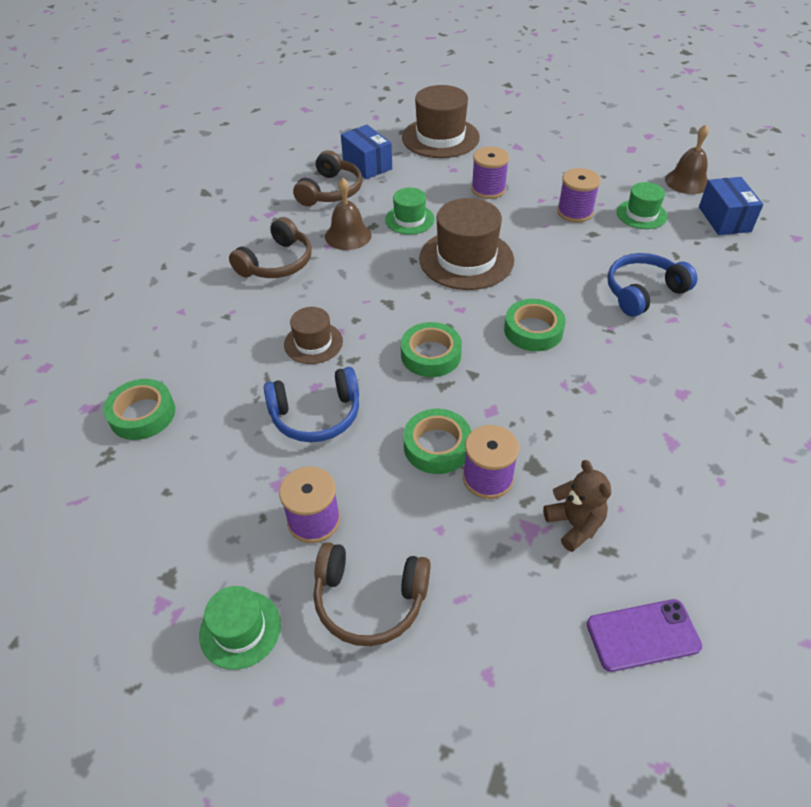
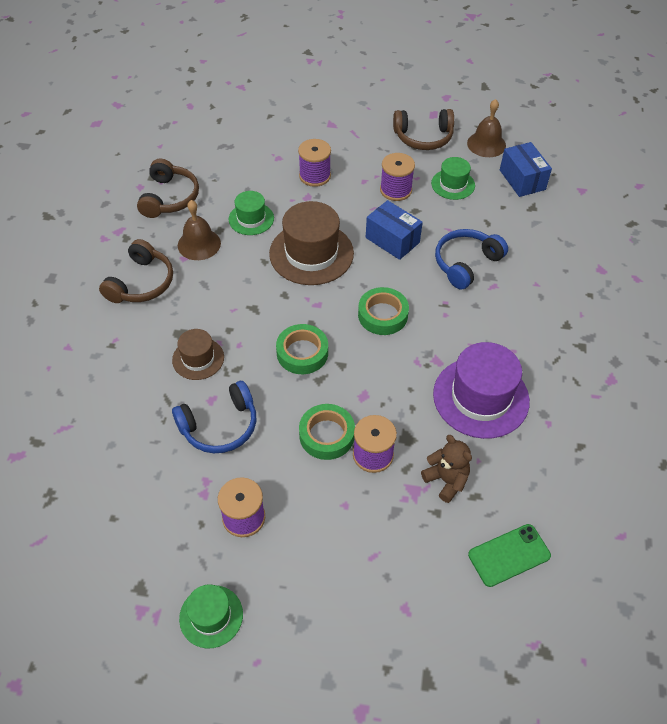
camera: 15 degrees left, 5 degrees up
green tape [103,379,175,440] -> none
brown headphones [313,542,431,646] -> brown headphones moved to [393,109,454,150]
blue box [341,125,392,179] -> blue box moved to [366,200,423,260]
brown hat [402,85,480,158] -> none
purple phone [587,599,702,672] -> green phone [468,524,551,587]
none -> purple hat [433,342,530,439]

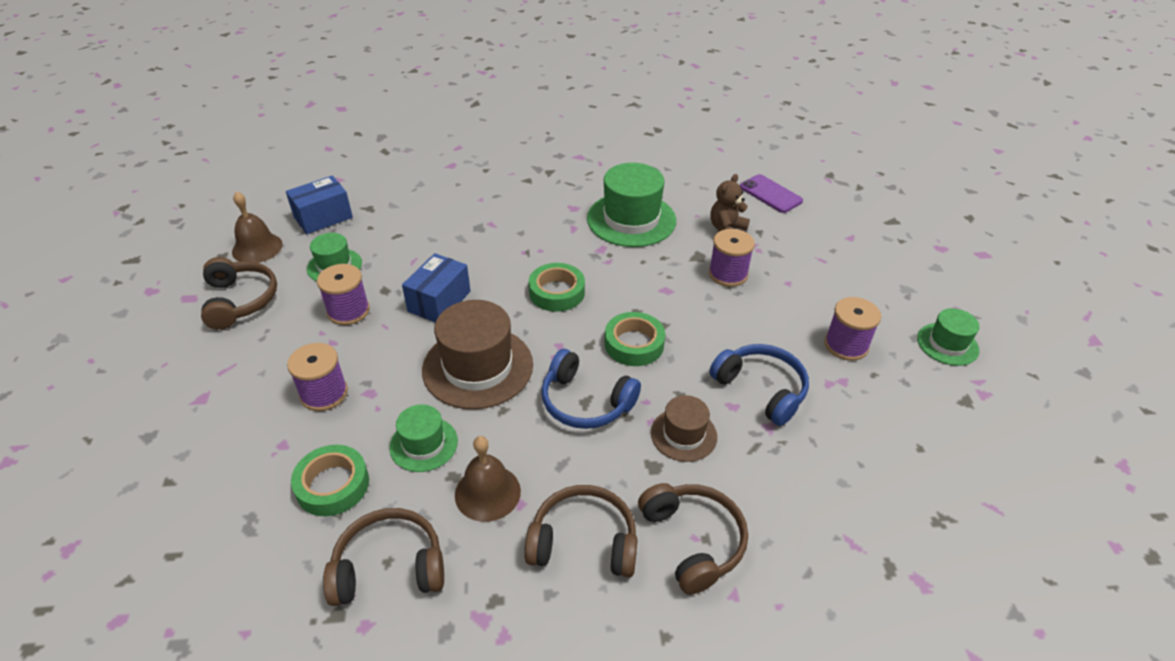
camera: 105 degrees left, 10 degrees down
green tape [299,404,355,460] -> green tape moved to [291,445,369,516]
purple hat [433,342,530,439] -> green hat [587,163,676,247]
blue headphones [435,229,508,289] -> blue headphones moved to [541,349,641,429]
green phone [468,524,551,587] -> purple phone [740,174,803,213]
none -> brown headphones [638,483,748,594]

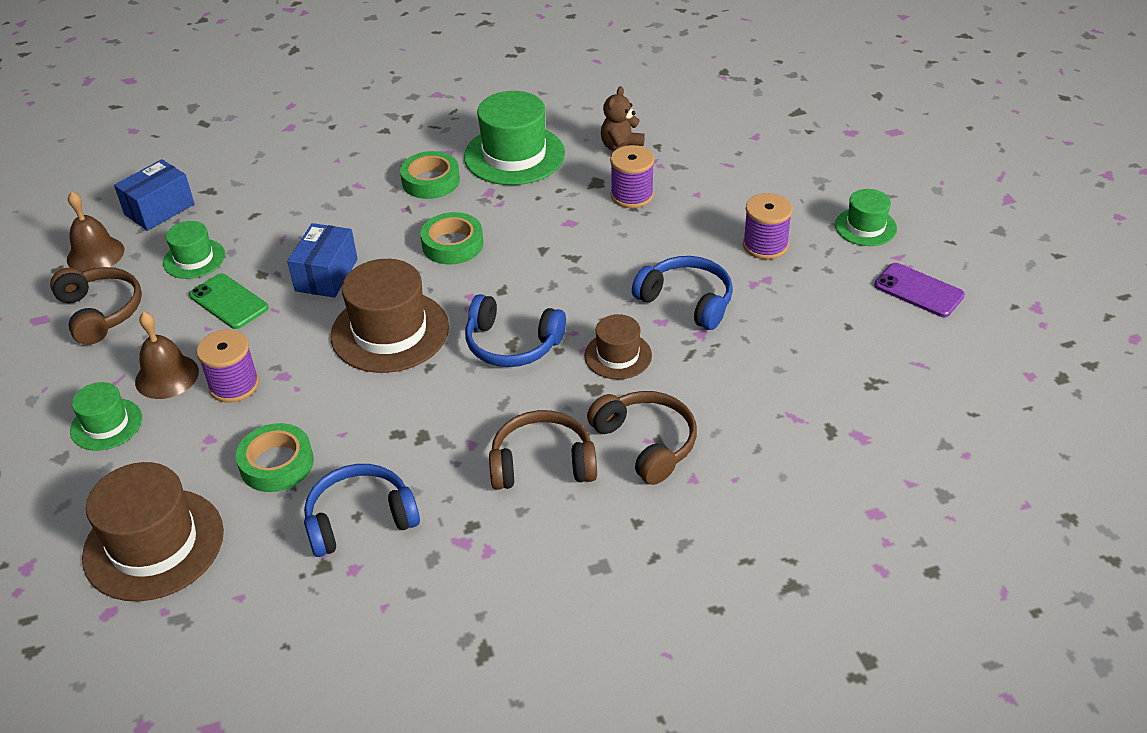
camera: 10 degrees left, 0 degrees up
purple spool [317,264,370,325] -> green phone [189,274,268,329]
brown headphones [323,508,444,606] -> blue headphones [304,464,420,557]
green hat [389,404,458,472] -> green hat moved to [70,382,142,451]
brown bell [455,436,521,522] -> brown bell moved to [135,312,199,399]
green tape [604,312,665,366] -> green tape moved to [400,151,460,199]
purple phone [740,174,803,213] -> purple phone moved to [874,263,965,317]
none -> brown hat [82,462,224,602]

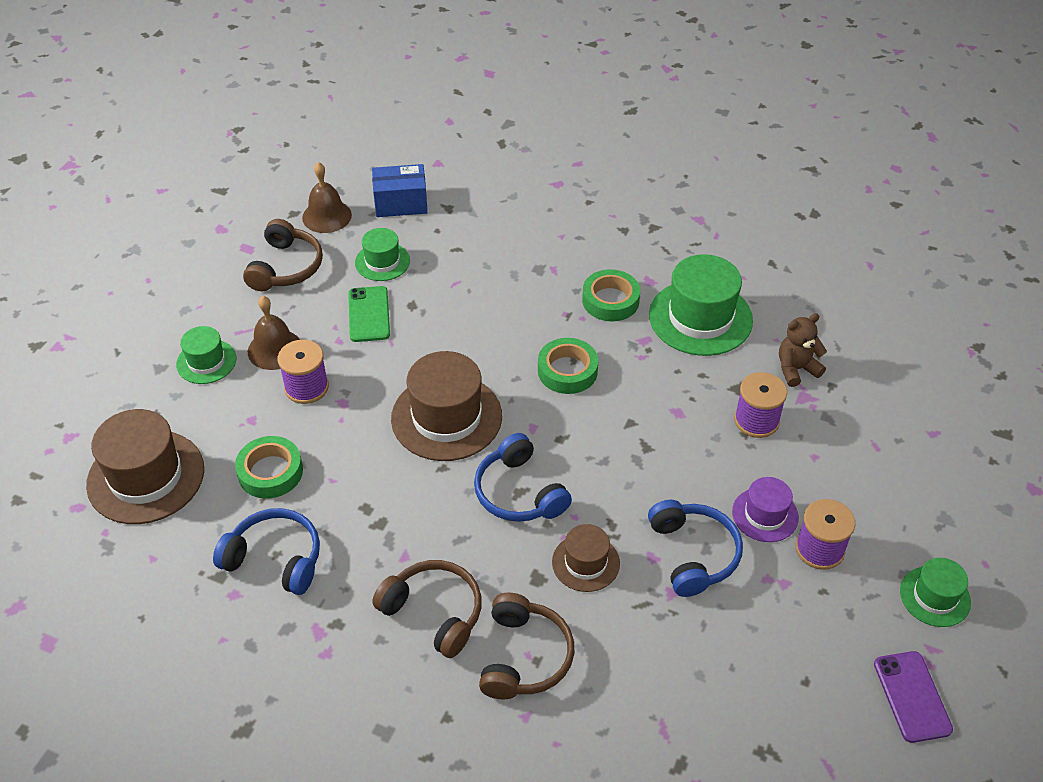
camera: 40 degrees right, 5 degrees up
blue box [287,223,358,298] -> none
none -> purple hat [732,477,799,542]

